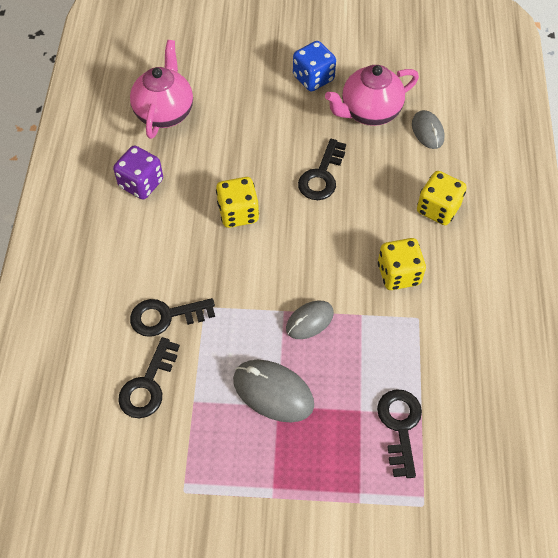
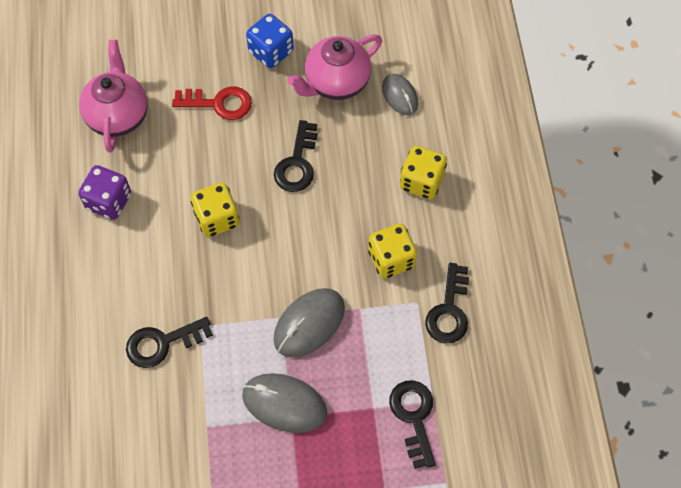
camera: 10 degrees left, 5 degrees up
black key [118,337,180,418] -> black key moved to [425,263,469,343]
grey mouse [286,300,334,339] -> grey mouse [273,288,345,358], size x1.56
none -> red key [172,87,252,120]

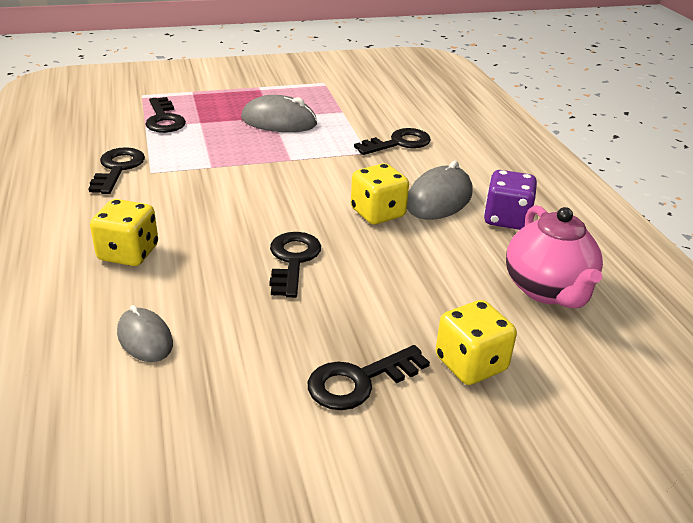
camera: 170 degrees right, 30 degrees down
red key [172,87,252,120] -> none
blue dice [246,14,294,68] -> black key [308,345,430,410]
grey mouse [273,288,345,358] -> grey mouse moved to [407,161,473,220]
pink teapot [287,34,382,100] -> none
yellow dice [368,224,417,279] -> yellow dice moved to [436,300,517,385]

